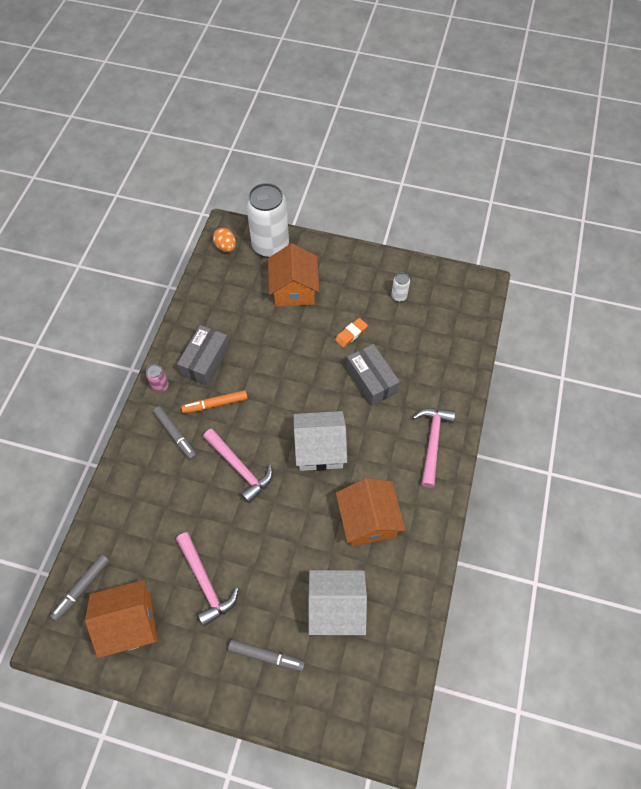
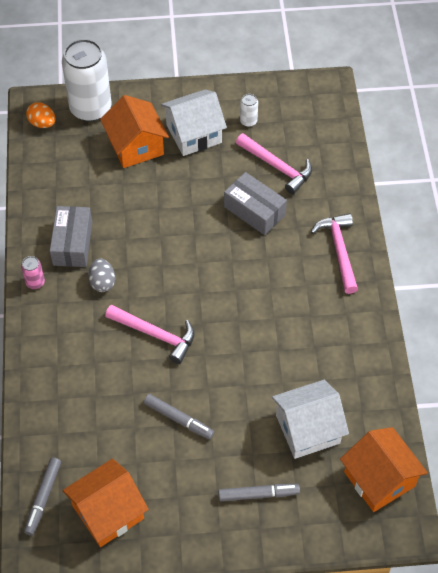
camera: 20 degrees left, 5 degrees down
grey marker [153,406,197,460] -> grey marker moved to [144,394,214,439]
pink hammer [176,532,239,627] -> pink hammer moved to [236,133,312,194]
orange marker [181,390,248,414] -> grey egg [88,259,115,292]
white house [293,411,347,471] -> white house moved to [161,90,227,156]
orange eraser [335,318,368,348] -> none
orange house [336,478,406,547] -> orange house moved to [340,427,428,512]

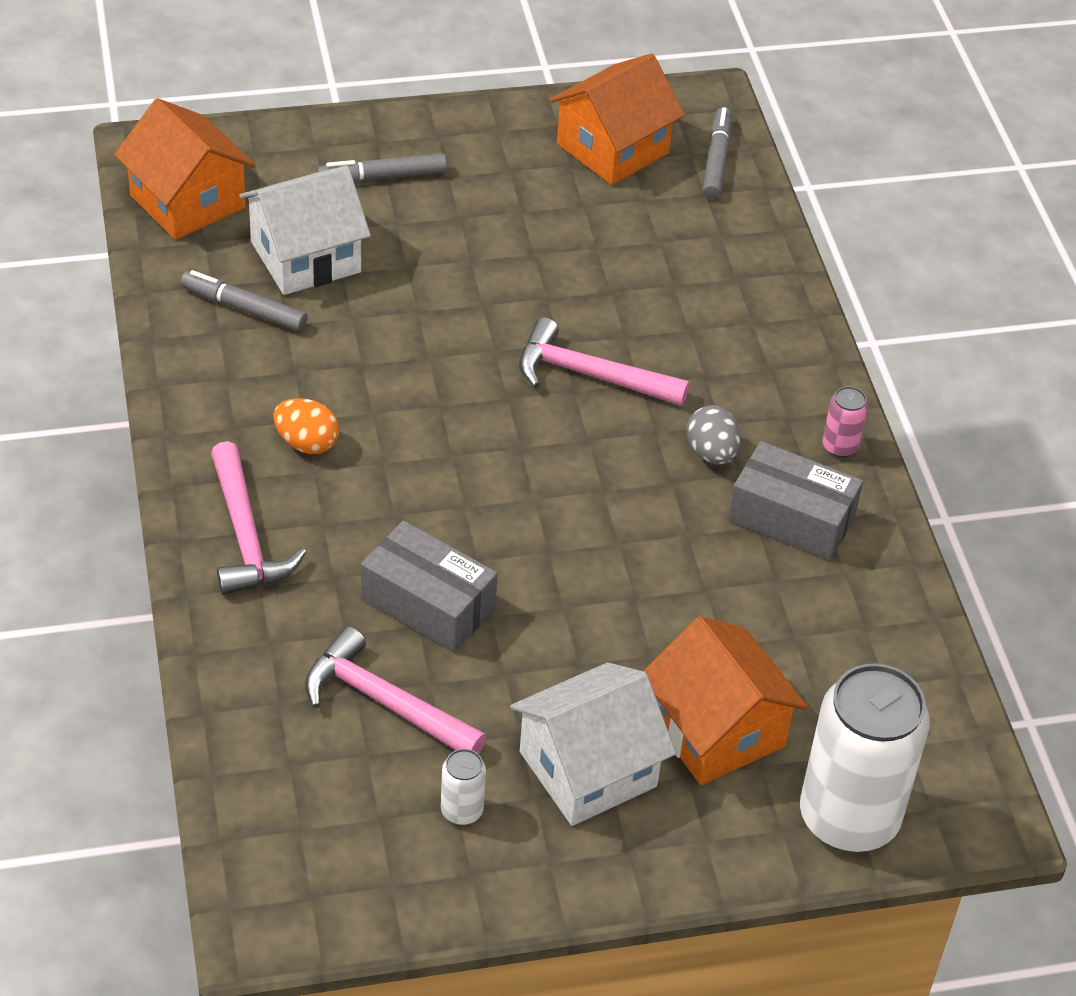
camera: 170 degrees right, 10 degrees down
orange egg [26,102,56,128] -> orange egg moved to [274,398,339,454]
grey box [50,206,92,267] -> grey box turned 60 degrees counterclockwise [728,441,863,560]
grey marker [144,394,214,439] -> grey marker moved to [181,270,307,331]

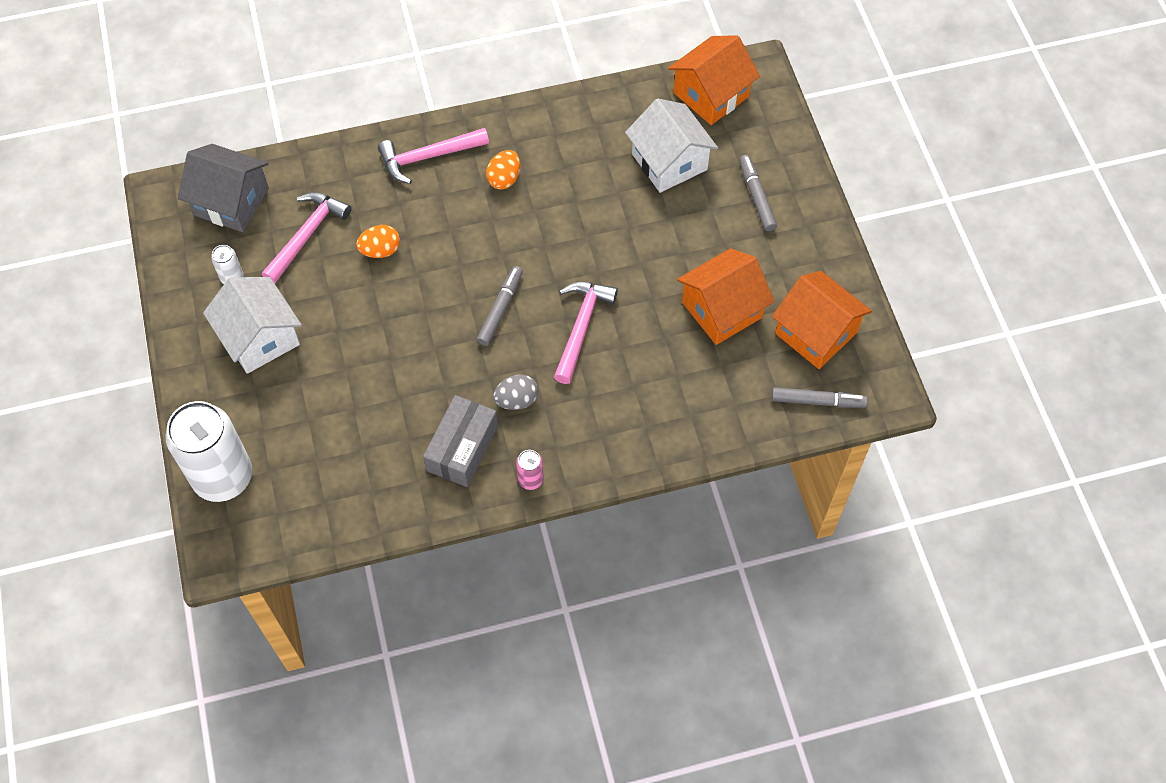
camera: 90 degrees right, 15 degrees up
grey marker [181,270,307,331] -> grey marker moved to [477,266,523,346]
grey box [361,521,497,652] -> orange egg [356,225,400,258]
orange house [644,616,808,785] -> orange house moved to [677,248,775,345]
none -> grey house [178,144,269,232]

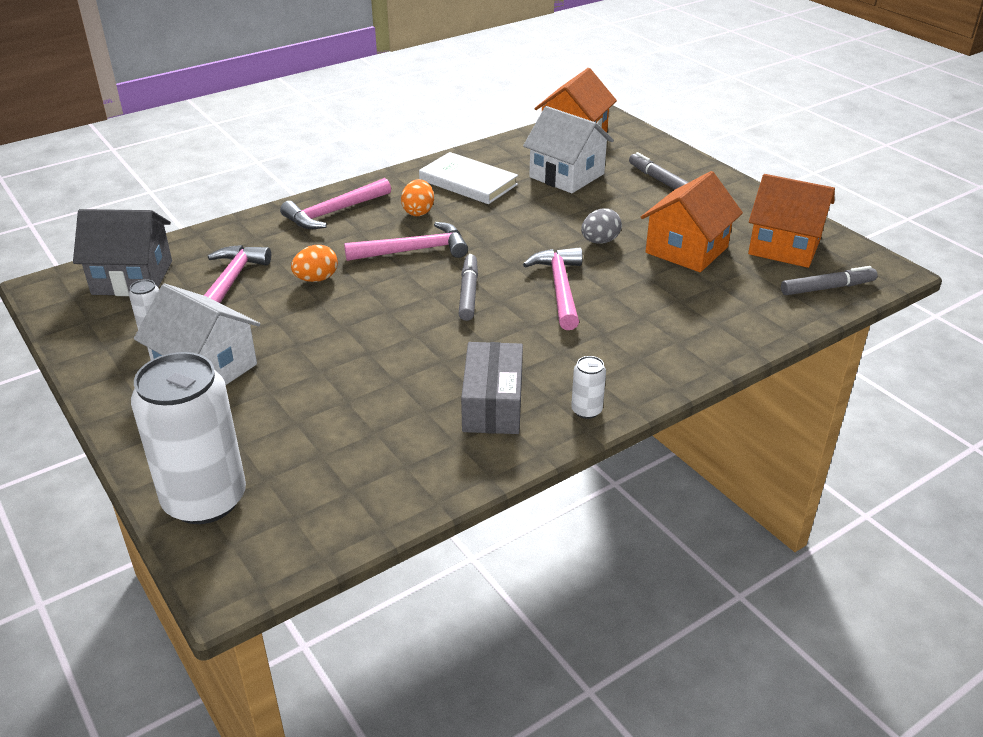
camera: 20 degrees left, 25 degrees down
grey egg [493,375,538,410] -> grey egg moved to [581,208,622,244]
pink can [516,450,544,490] -> white can [571,356,606,419]
none -> pink hammer [344,222,468,261]
none -> white book [419,152,518,204]

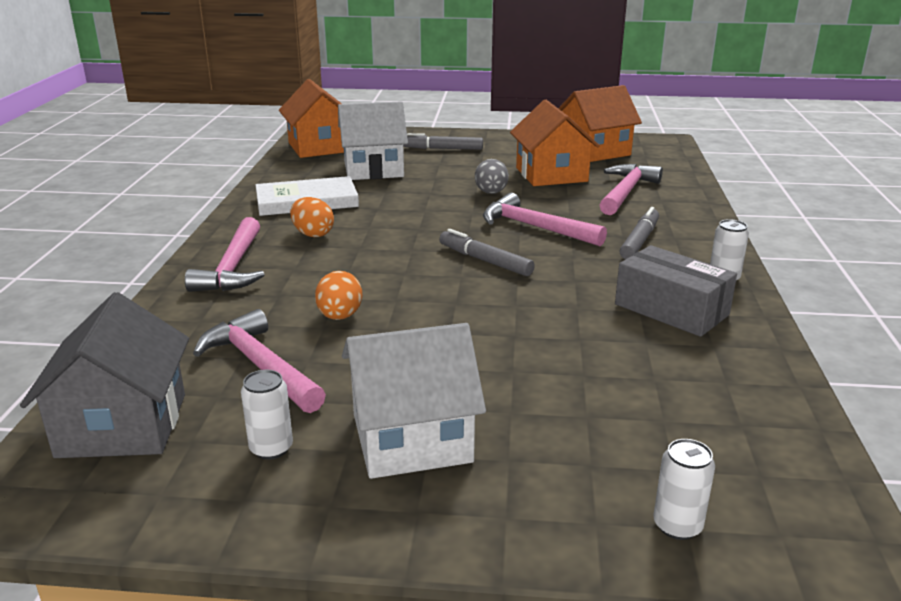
camera: 50 degrees left, 10 degrees down
grey house [73,209,172,296] -> grey house turned 45 degrees counterclockwise [20,292,189,458]
white can [131,352,246,524] -> white can [654,439,715,540], size x0.41
pink hammer [344,222,468,261] -> pink hammer moved to [600,164,663,215]
grey marker [781,266,878,295] -> grey marker moved to [620,207,659,259]

